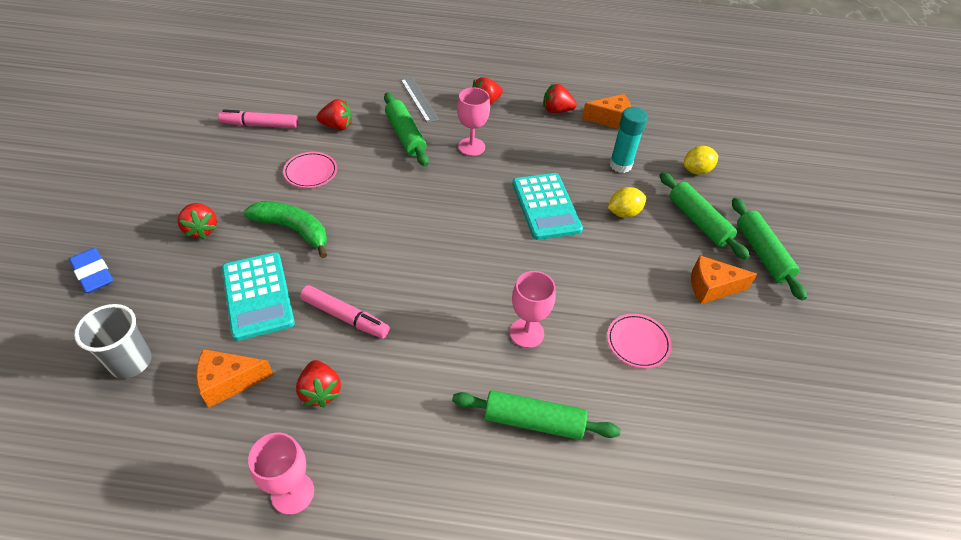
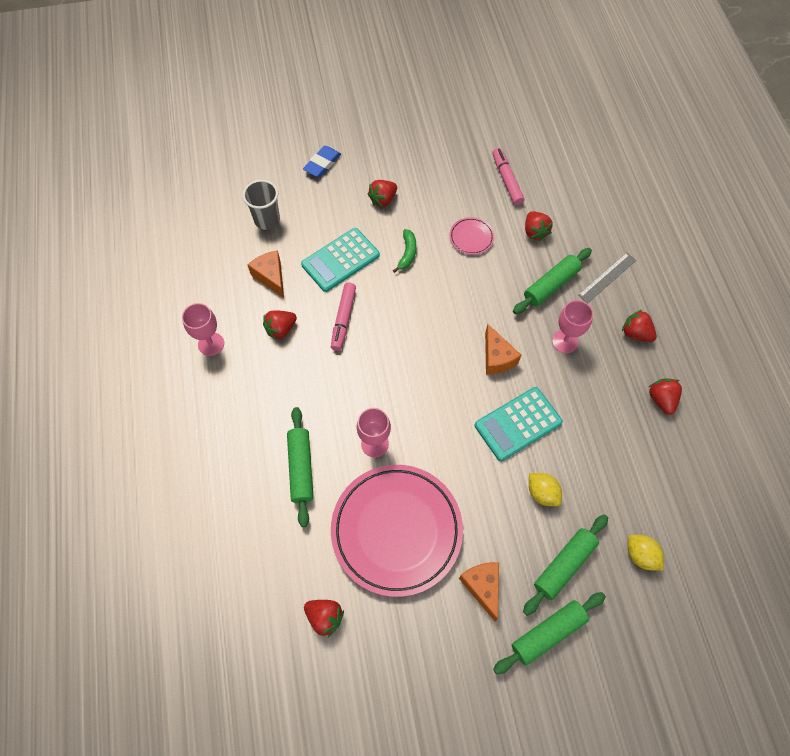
camera: 75 degrees right, 15 degrees up
green banana [243,201,327,258] -> green banana [393,229,416,273], size x0.63
orange cheese [582,94,631,129] -> orange cheese moved to [485,324,521,375]
pink plate [607,314,672,368] -> pink plate [331,465,463,597], size x2.42
turquoise glue stick [609,107,648,173] -> none
none -> red strawberry [304,600,344,637]

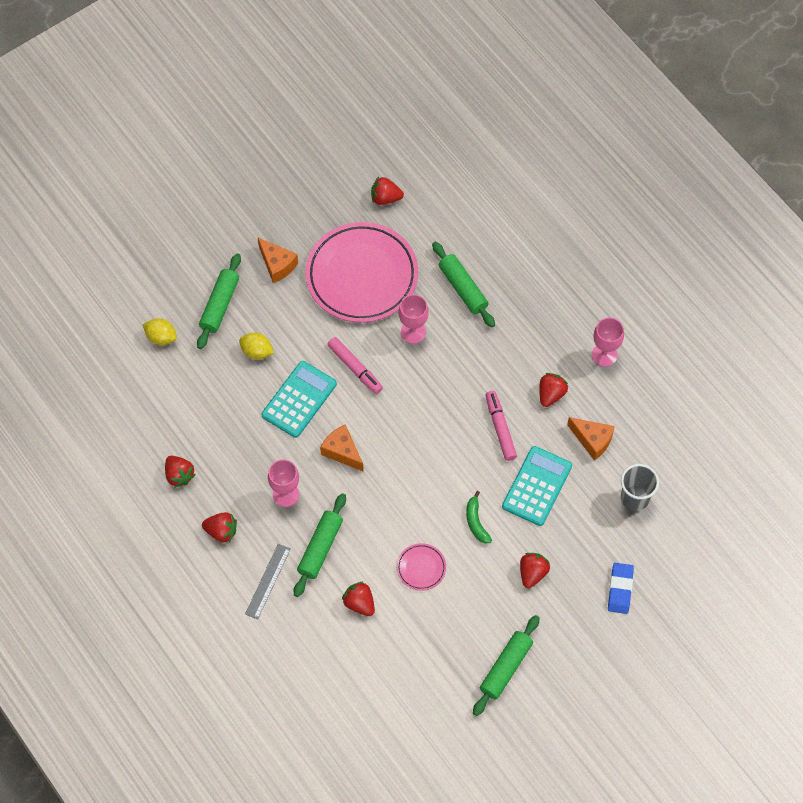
camera: 155 degrees right, 0 degrees up
pink marker [492,148,524,205] -> pink marker moved to [327,337,383,394]
green rolling pin [493,592,606,674] -> green rolling pin moved to [473,615,540,716]

